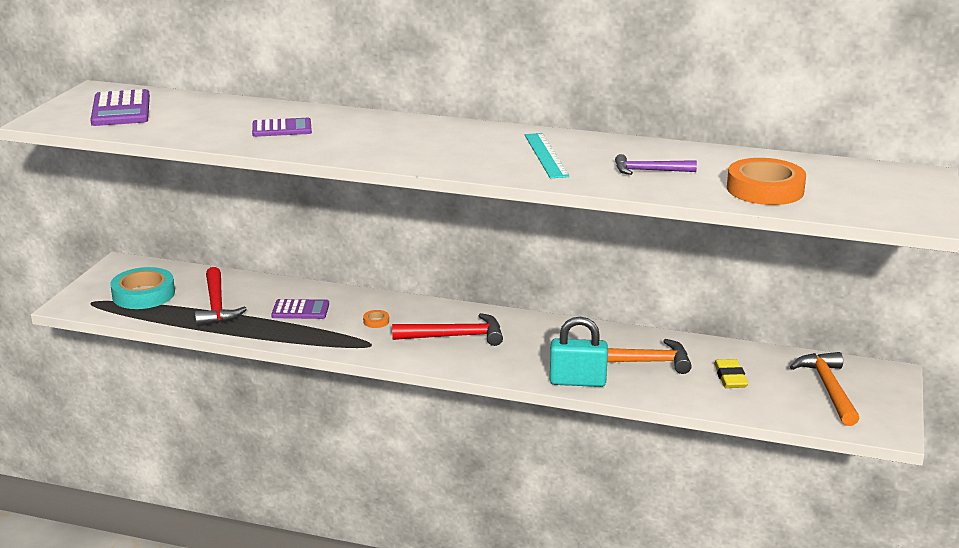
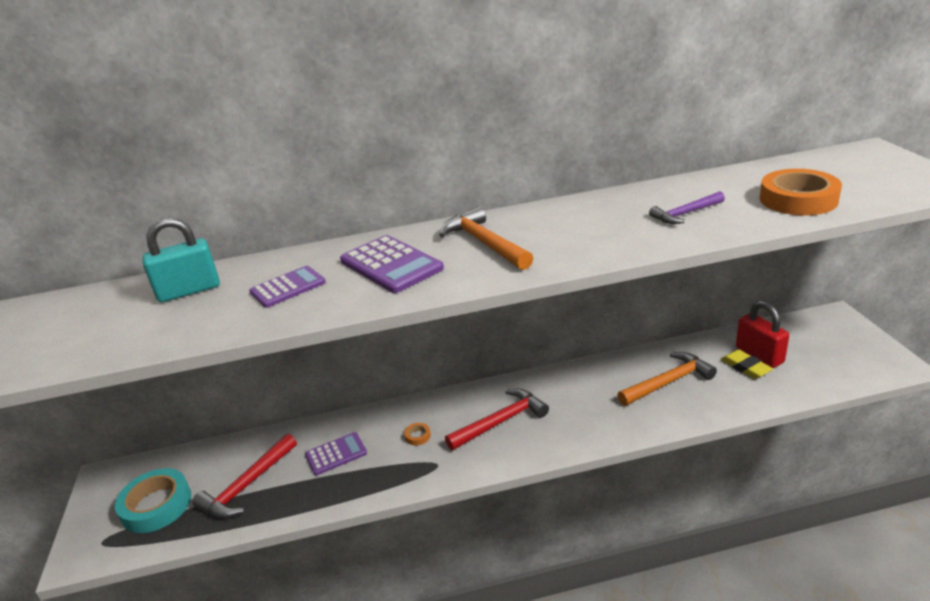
camera: 25 degrees left, 5 degrees up
purple calculator [90,89,150,126] -> purple calculator moved to [340,235,444,293]
red hammer [195,267,247,327] -> red hammer turned 75 degrees clockwise [192,434,297,518]
turquoise ruler [525,133,570,178] -> none
turquoise padlock [550,317,608,387] -> turquoise padlock moved to [142,218,220,302]
orange hammer [790,352,859,426] -> orange hammer moved to [439,207,533,270]
none -> red padlock [736,301,789,368]

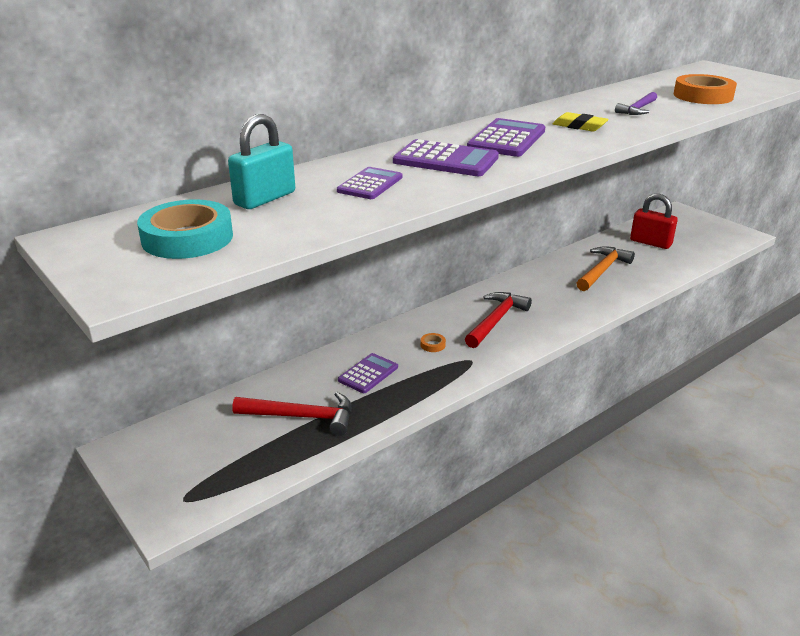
camera: 30 degrees left, 0 degrees up
turquoise tape [115,468,192,533] -> turquoise tape moved to [137,199,233,259]
red hammer [192,434,297,518] -> red hammer turned 90 degrees counterclockwise [232,392,351,436]
orange hammer [439,207,533,270] -> purple calculator [467,118,546,157]
yellow eraser [721,349,773,379] -> yellow eraser moved to [553,112,608,132]

